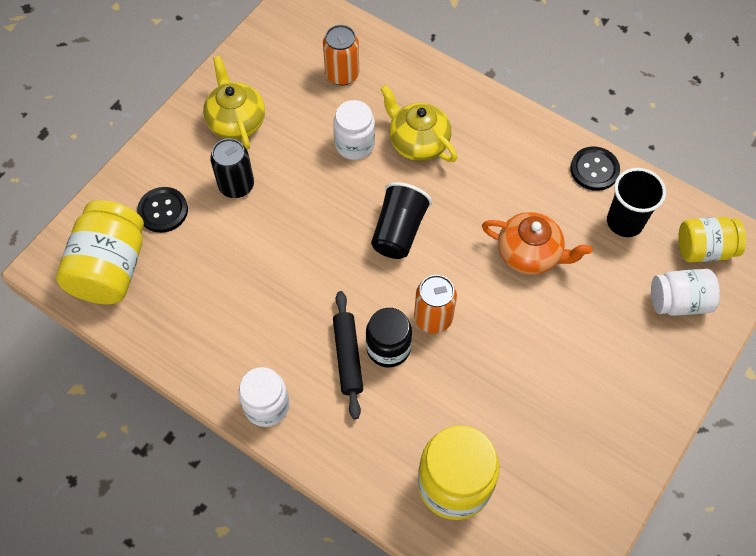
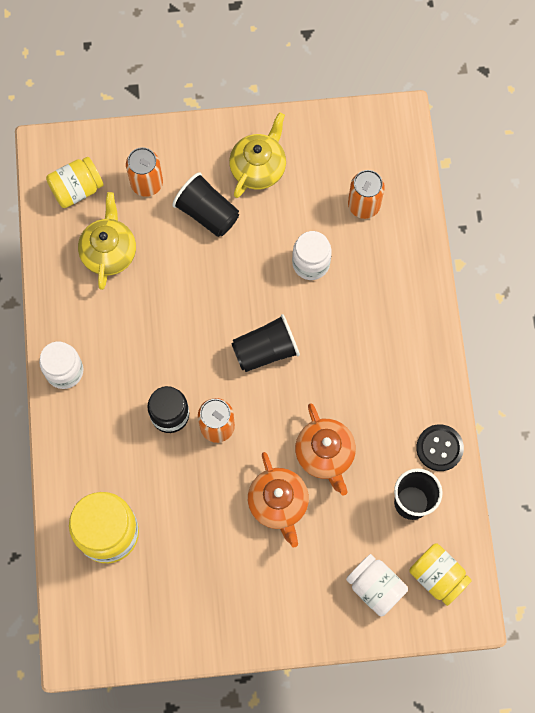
camera: 50 degrees right, 10 degrees up
yellow jar [56,200,144,305] -> yellow jar [46,157,104,208], size x0.64
black button [137,187,188,233] -> orange can [126,147,163,197]
black can [210,138,254,198] -> black cup [172,173,239,237]
black rolling pin [333,291,363,419] -> none
yellow teapot [381,85,457,162] -> yellow teapot moved to [78,192,136,290]
none -> orange teapot [248,452,309,547]

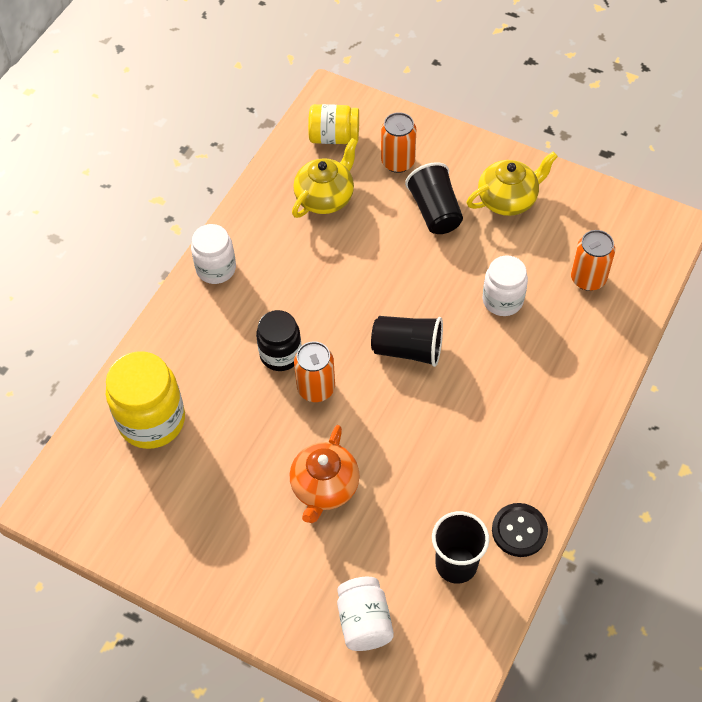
camera: 35 degrees right, 15 degrees down
orange teapot [295,403,356,496] -> none
yellow jar [410,543,472,606] -> none

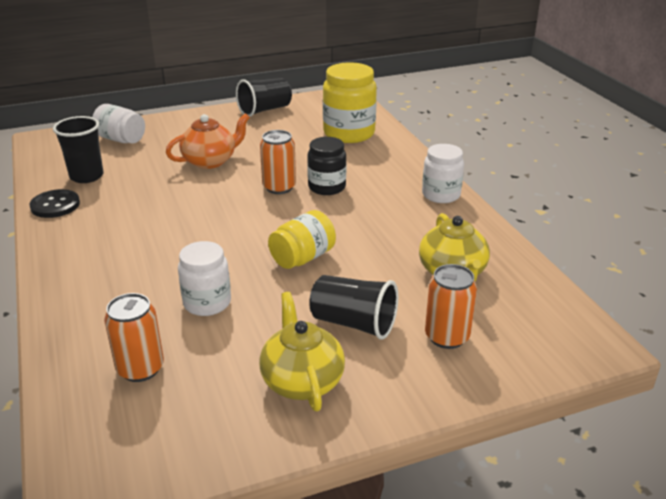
camera: 130 degrees right, 25 degrees down
orange teapot [290,425,360,523] -> orange teapot turned 90 degrees clockwise [166,113,250,169]
yellow jar [308,104,359,144] -> yellow jar moved to [268,210,336,269]
black cup [371,316,443,367] -> black cup moved to [236,78,292,117]
yellow teapot [467,152,558,216] -> yellow teapot turned 150 degrees clockwise [259,292,345,411]

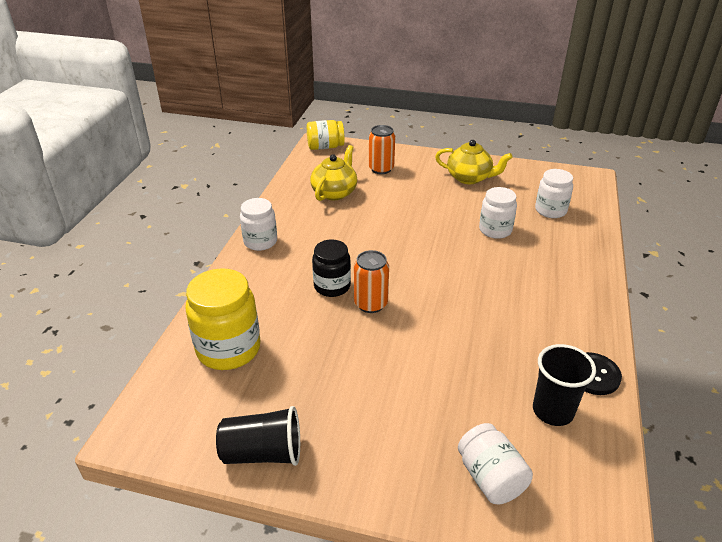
camera: 145 degrees left, 5 degrees up
orange can [104,293,164,382] -> white jar [535,169,573,218]
orange teapot [166,113,250,169] -> none
yellow teapot [259,292,345,411] -> yellow teapot turned 90 degrees counterclockwise [435,140,513,184]
yellow jar [268,210,336,269] -> yellow jar moved to [307,120,345,150]
black cup [309,275,398,340] -> none

